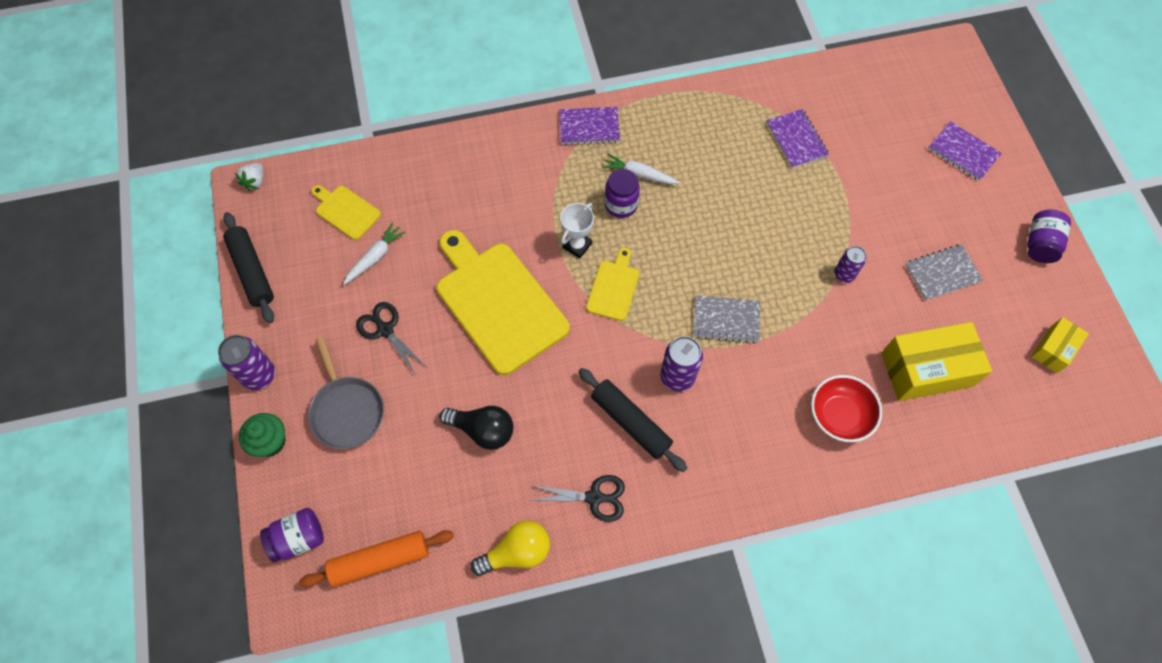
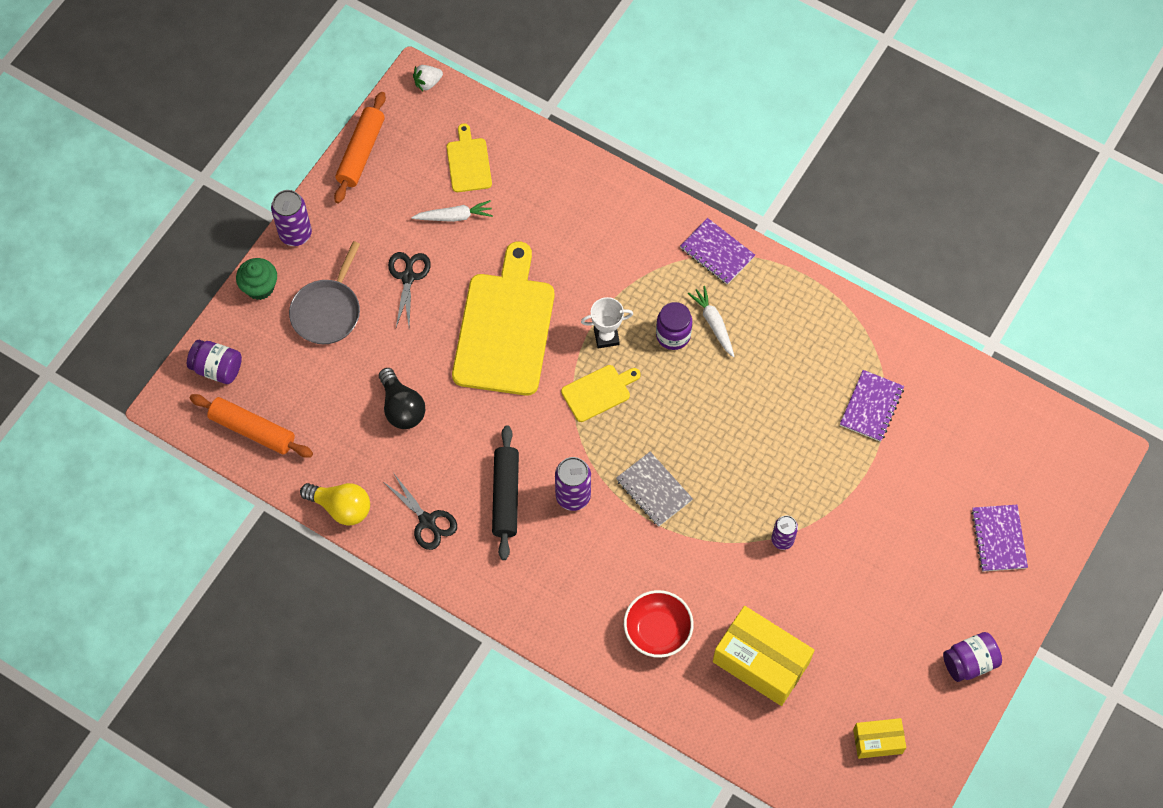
camera: 45 degrees right, 0 degrees up
black rolling pin [223,212,274,323] -> orange rolling pin [334,92,386,203]
grey notebook [905,244,983,301] -> none

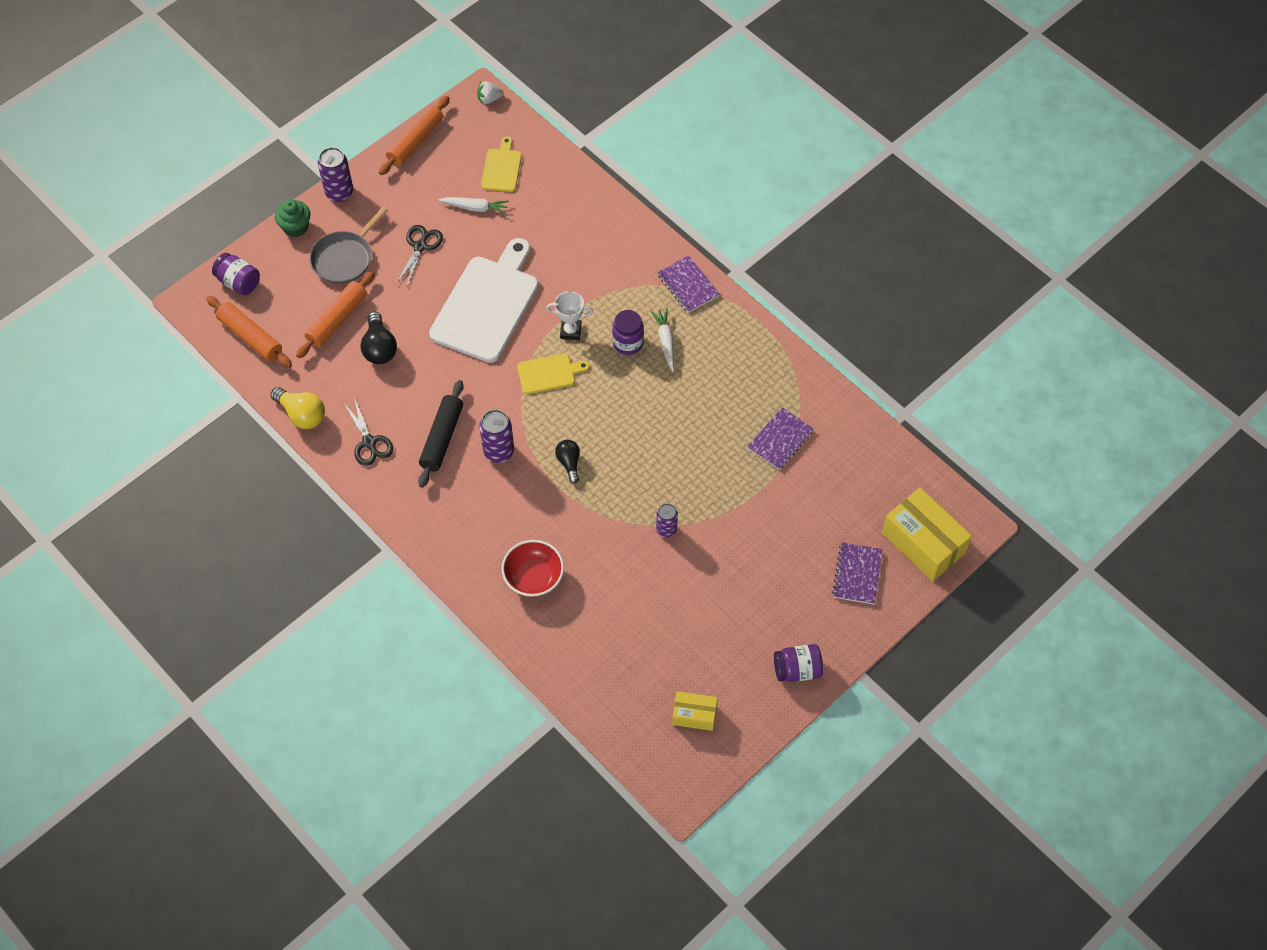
camera: 15 degrees right, 5 degrees down
yellow cutting board [452,241,555,396] -> white cutting board [429,238,539,363]
grey notebook [616,452,693,527] -> black light bulb [555,440,580,484]
yellow box [713,606,814,706] -> yellow box moved to [882,488,972,581]
none -> orange rolling pin [296,271,375,358]

